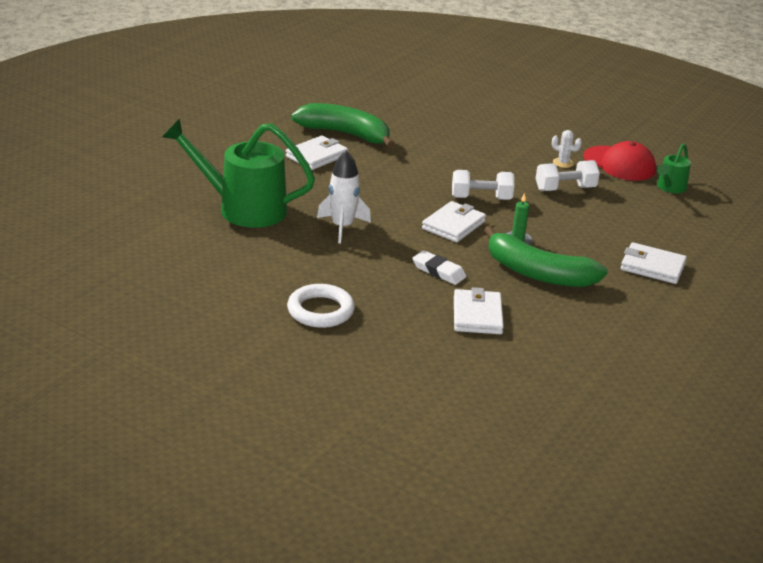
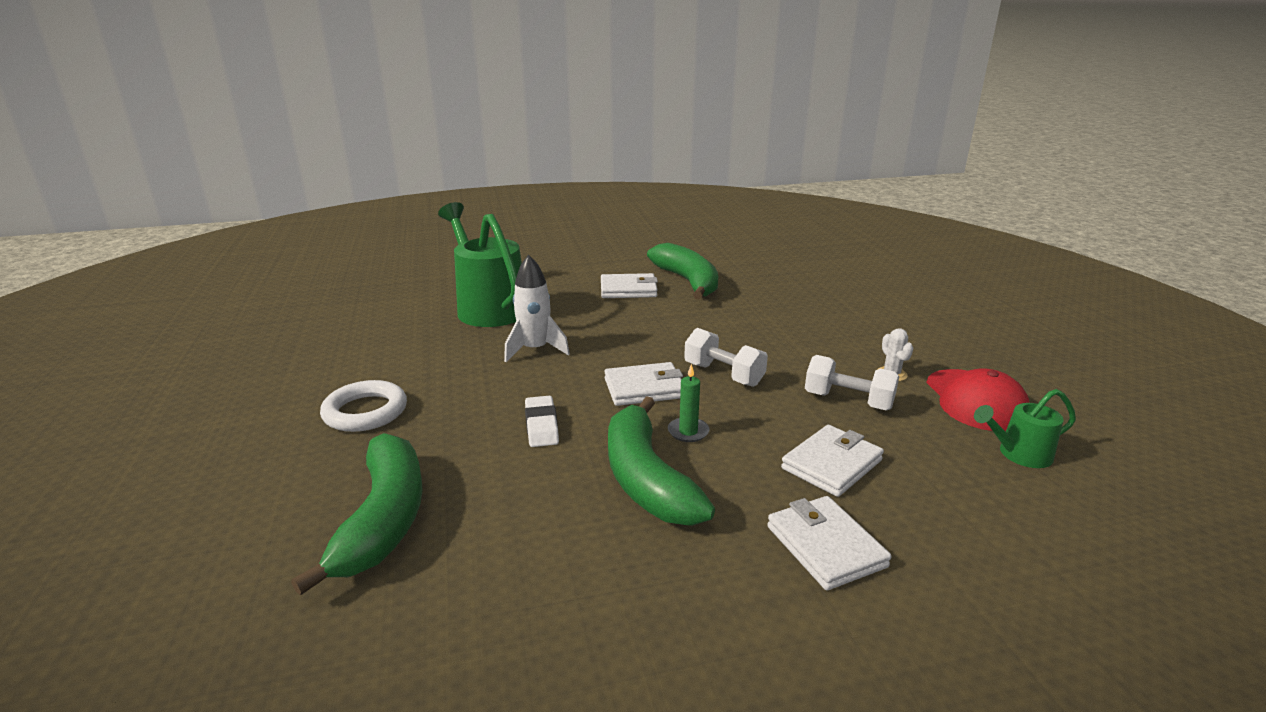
camera: 45 degrees right, 5 degrees down
white wallet [454,287,504,334] -> white wallet moved to [781,425,884,497]
none -> green banana [291,433,423,596]

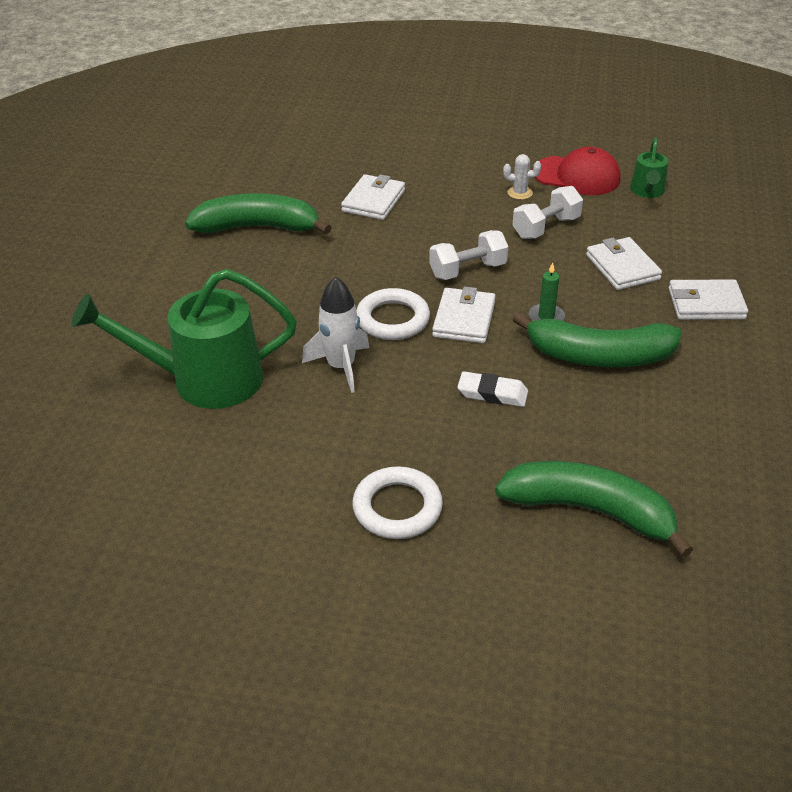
camera: 65 degrees left, 15 degrees up
white wallet [601,273,658,298] -> white wallet moved to [341,174,405,220]
none -> white ring [356,288,430,340]

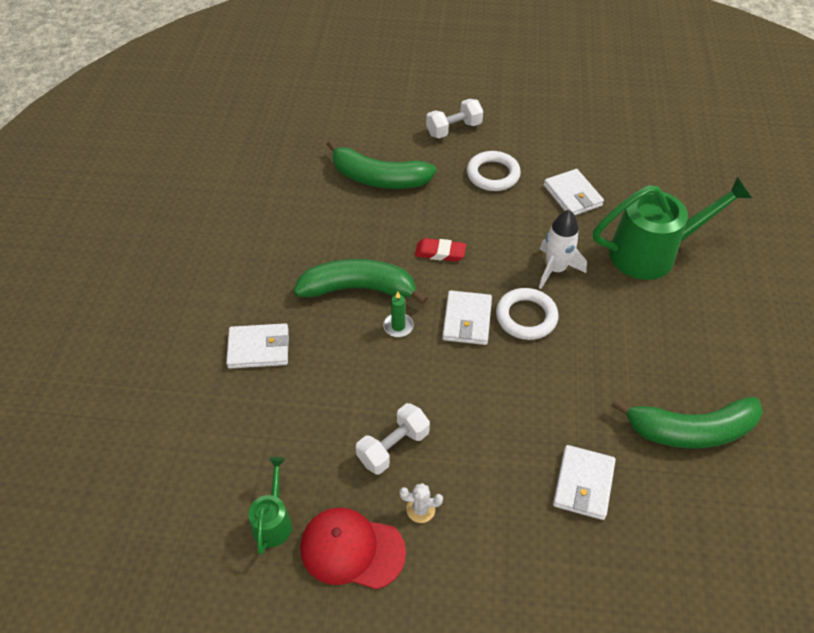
camera: 175 degrees right, 10 degrees up
white dumbbell [429,230,508,280] -> white dumbbell moved to [426,99,483,139]
white eraser [458,371,528,407] -> red eraser [415,238,466,262]
white wallet [586,237,662,290] -> white wallet moved to [544,169,604,215]

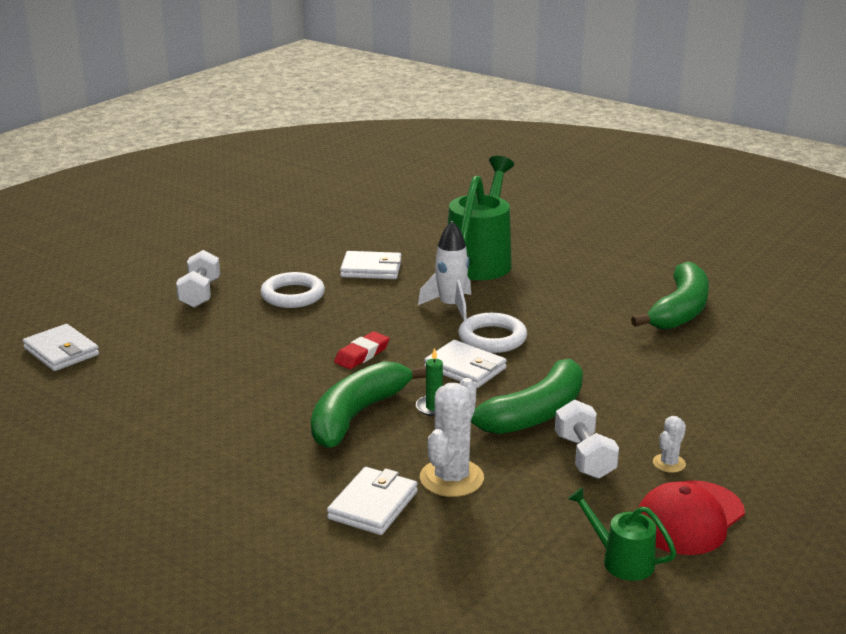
camera: 60 degrees left, 25 degrees down
green banana [327,140,436,189] -> green banana moved to [471,359,583,434]
white wallet [553,445,616,520] -> white wallet moved to [23,324,99,371]
none -> white cactus [420,378,484,497]

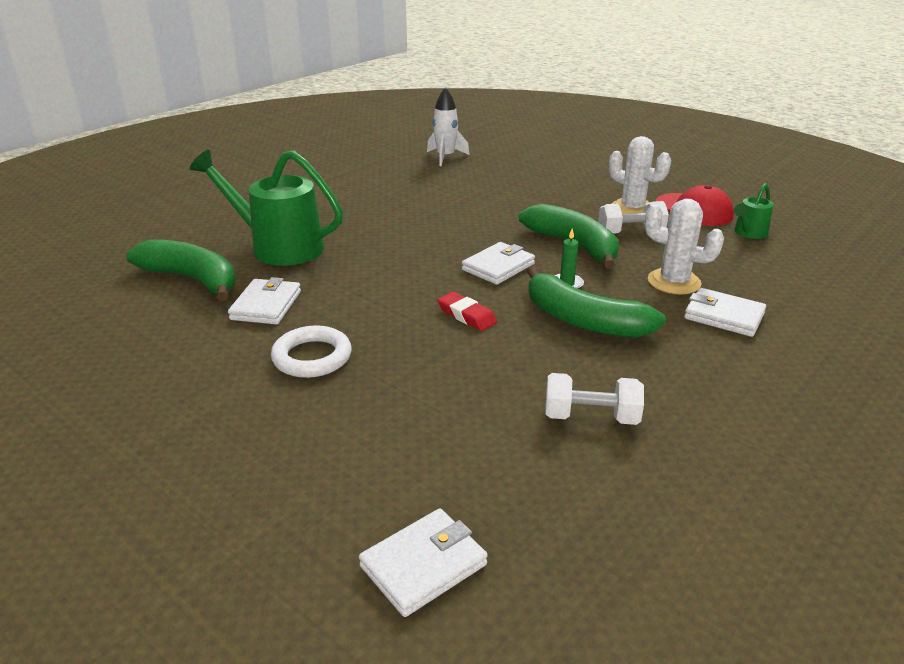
camera: 85 degrees left, 5 degrees up
white dumbbell [176,250,220,308] -> white dumbbell moved to [545,373,644,425]
white rocket [418,221,471,320] -> white rocket moved to [427,87,470,166]
white ring [458,313,527,353] -> none
green banana [631,261,709,330] -> green banana moved to [126,239,236,301]
white cactus [653,416,686,473] -> white cactus [609,136,671,214], size x1.94

